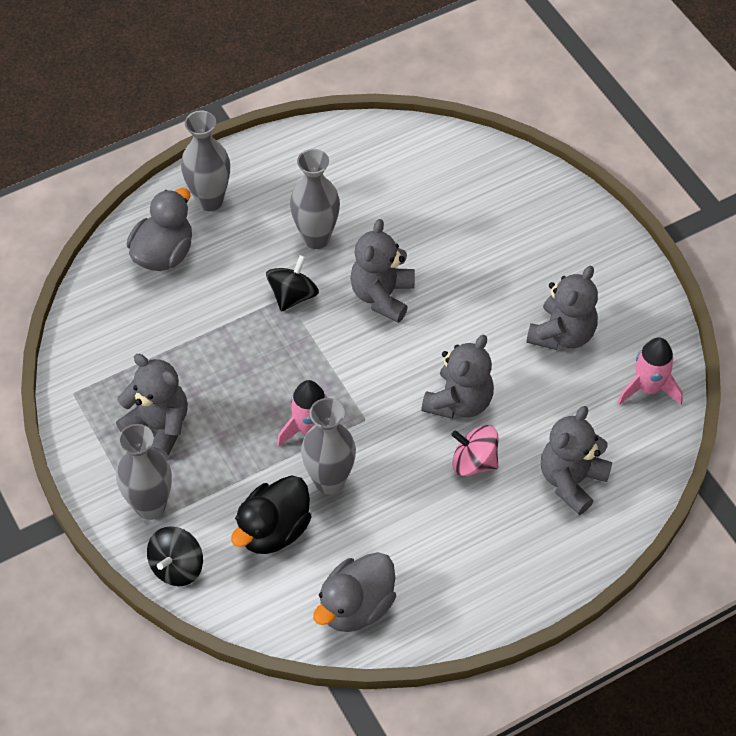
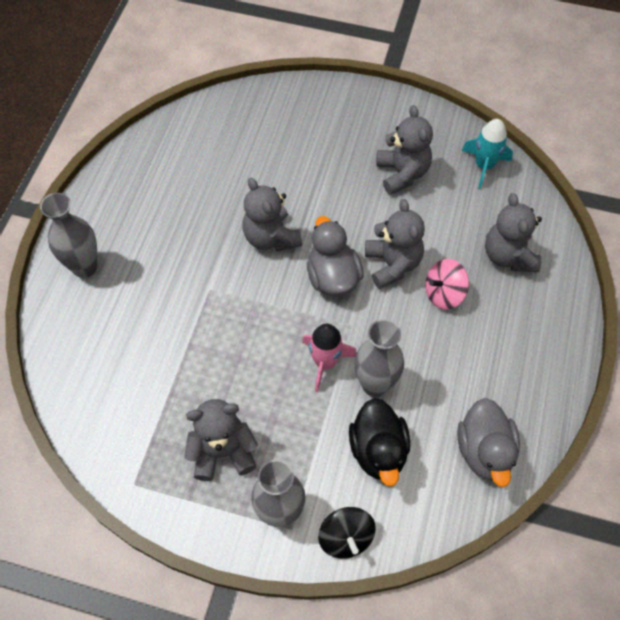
camera: 45 degrees left, 5 degrees up
grey duck [127,188,192,271] -> grey duck moved to [307,216,363,296]
black spinning top [266,255,319,312] -> none
grey vase [290,149,340,249] -> none
pink rocket [617,338,683,405] -> turquoise rocket [462,119,513,189]

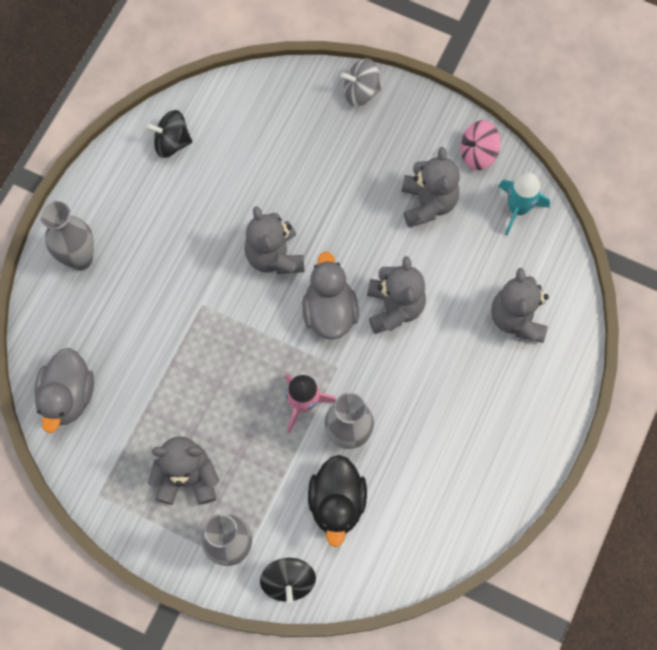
camera: 10 degrees right, 10 degrees up
pink spinning top [425,259,469,310] -> pink spinning top moved to [461,120,501,170]
grey duck [457,398,520,487] -> grey duck moved to [35,348,94,433]
none -> black spinning top [146,110,192,158]
none -> grey spinning top [341,58,381,106]

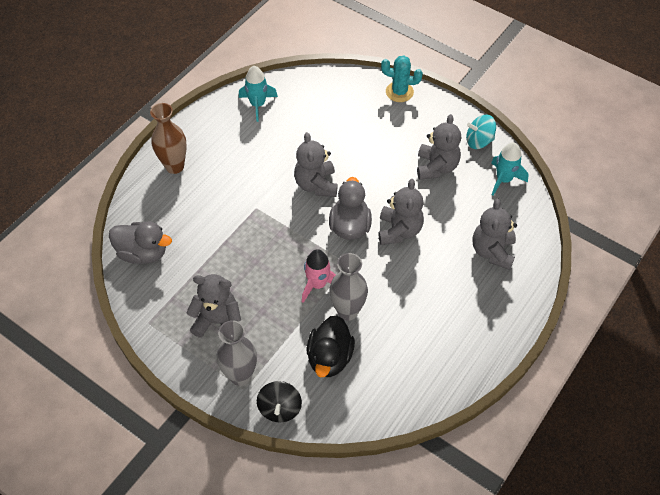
camera: 10 degrees right, 15 degrees down
grey duck [35,348,94,433] -> grey duck turned 90 degrees counterclockwise [109,221,172,264]
grey vase [40,201,94,271] -> brown vase [150,103,187,174]
black spinning top [146,110,192,158] -> turquoise rocket [239,66,278,122]
grey spinning top [341,58,381,106] -> turquoise cactus [381,55,423,102]
pink spinning top [461,120,501,170] -> turquoise spinning top [466,115,496,149]

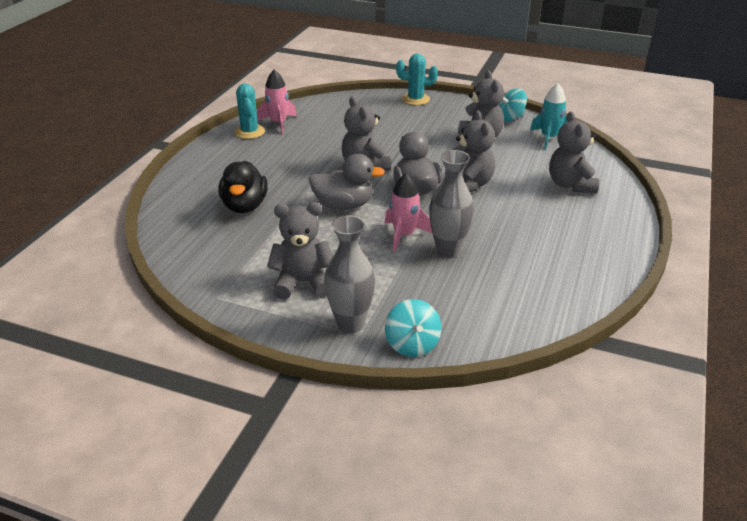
camera: 15 degrees left, 20 degrees down
grey duck [109,221,172,264] -> grey duck moved to [309,154,385,210]
brown vase [150,103,187,174] -> none
turquoise rocket [239,66,278,122] -> pink rocket [257,70,297,134]
black spinning top [257,381,302,422] -> turquoise spinning top [385,299,441,357]
black duck [307,315,355,377] -> black duck moved to [218,161,268,213]
none -> turquoise cactus [234,84,265,139]

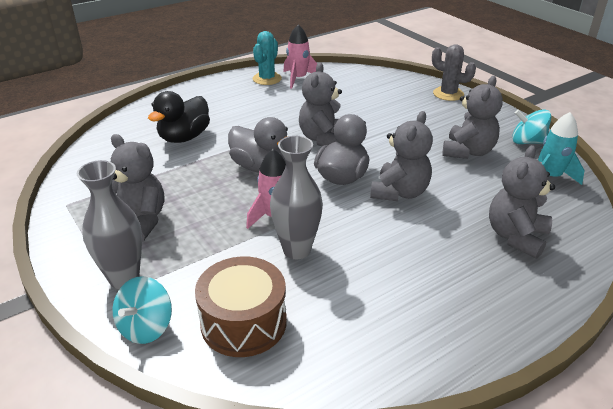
camera: 35 degrees right, 0 degrees up
turquoise cactus [396,54,438,105] -> grey cactus [432,44,476,101]
none -> brown drum [195,256,287,357]

